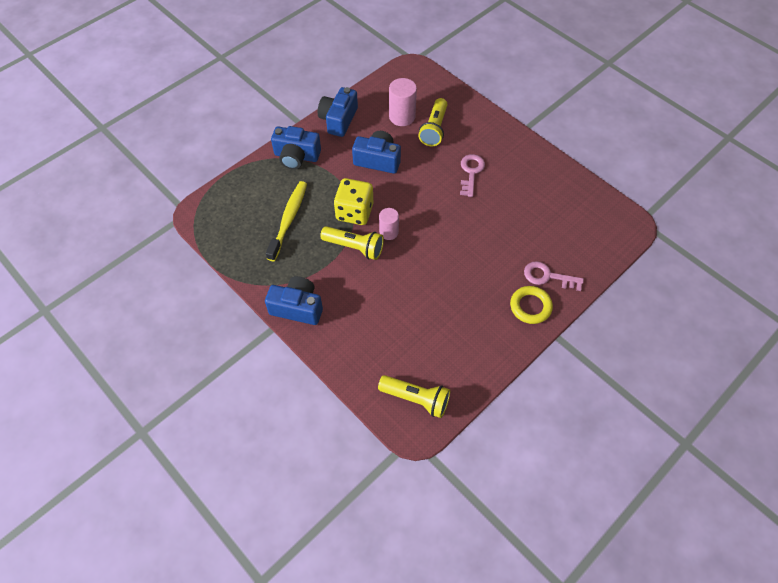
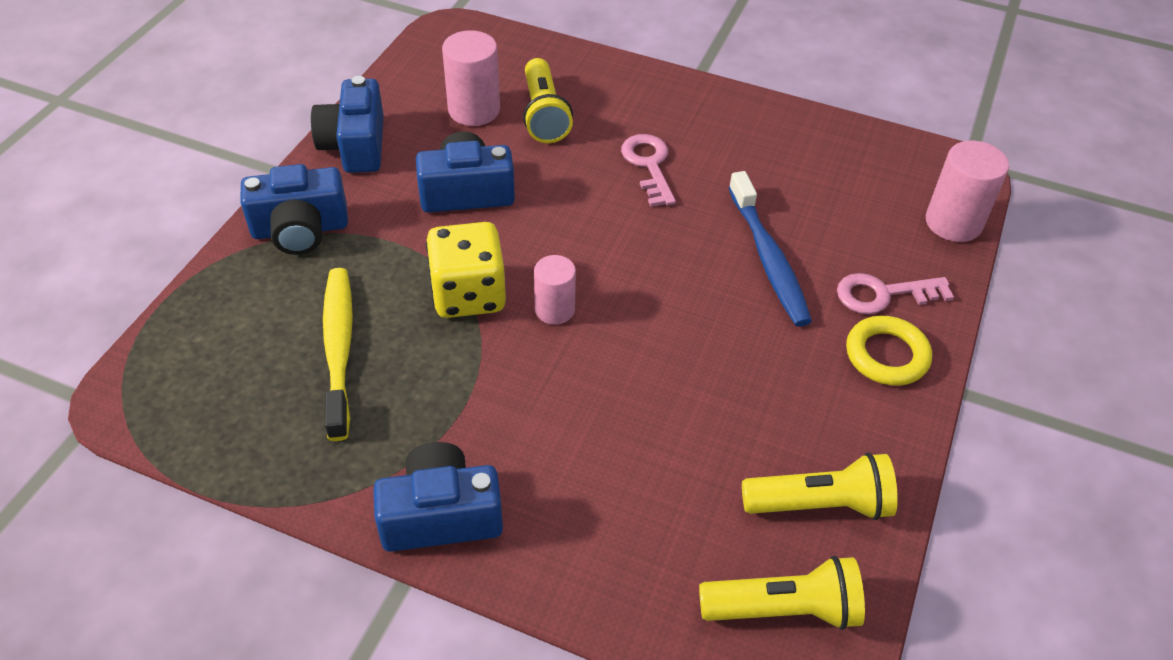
camera: 25 degrees left, 10 degrees down
yellow flashlight [320,226,384,260] -> yellow flashlight moved to [742,453,898,520]
none -> blue toothbrush [729,171,812,327]
none -> pink cylinder [926,141,1009,242]

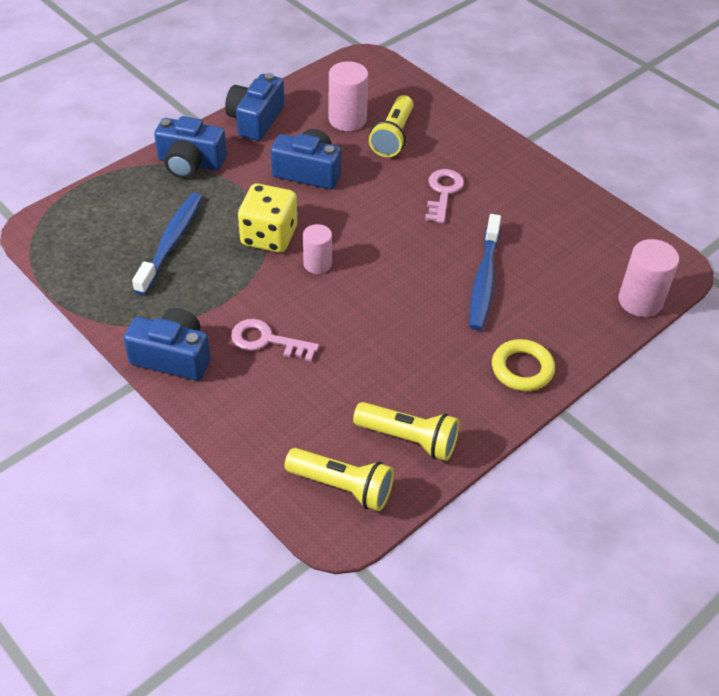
camera: 25 degrees right, 0 degrees up
yellow toothbrush [323,268,353,441] -> blue toothbrush [132,193,202,295]
pink key [837,273,954,314] -> pink key moved to [231,319,319,362]

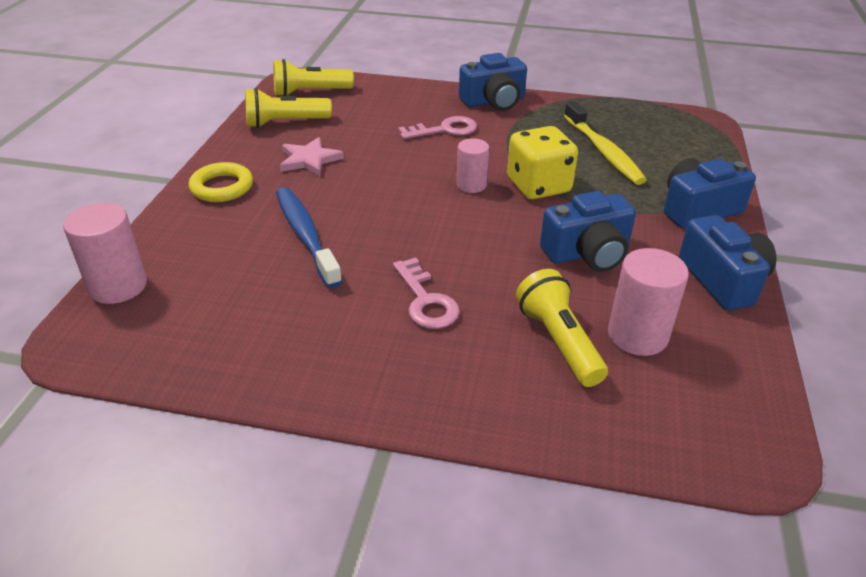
camera: 145 degrees right, 10 degrees down
blue toothbrush [132,193,202,295] -> yellow toothbrush [564,101,647,185]
none -> pink star [280,137,344,176]

